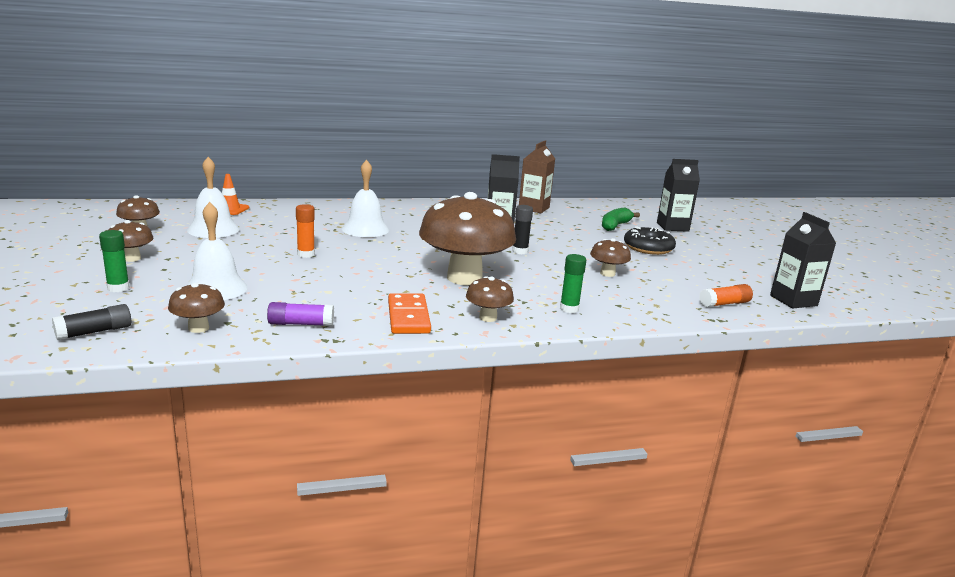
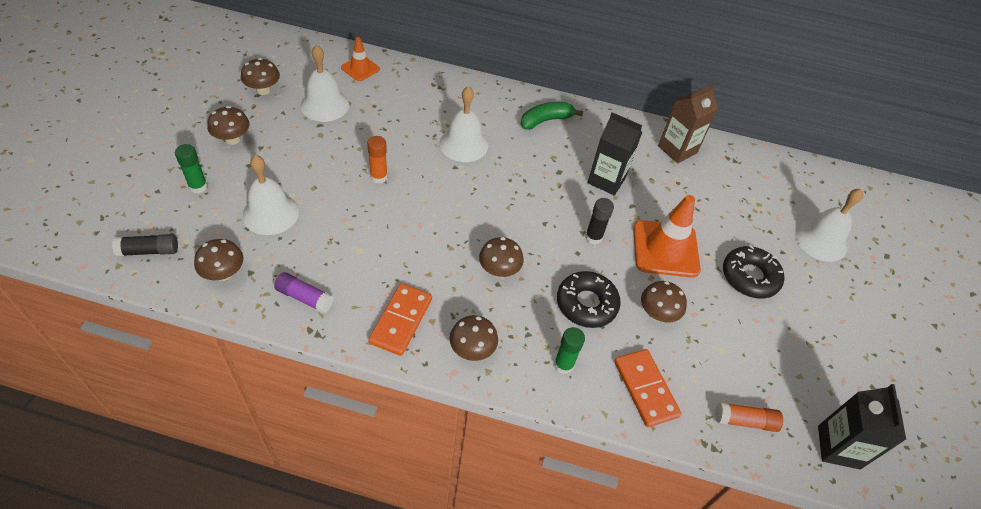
camera: 25 degrees right, 30 degrees up
brown mushroom [419,192,516,285] -> brown mushroom [479,237,524,278], size x0.45
green banana [602,207,640,231] -> green banana moved to [521,102,583,130]
black carton [657,159,700,232] -> white bell [795,189,863,262]
none -> black donut [557,271,621,328]
none -> orange domino [614,349,682,427]
none -> orange traffic cone [633,195,701,278]

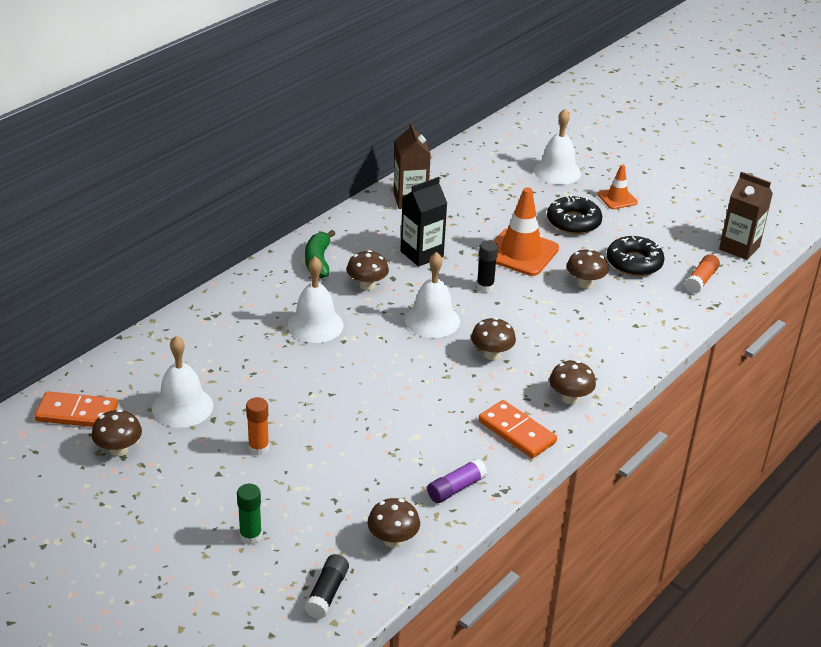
camera: 60 degrees left, 15 degrees down
brown mushroom [207,106,249,145] -> brown mushroom moved to [347,250,389,291]
white bell [242,155,299,235] -> white bell moved to [405,252,460,338]
orange traffic cone [341,37,380,81] -> orange traffic cone moved to [597,164,638,209]
orange glue stick [367,136,388,184] -> orange glue stick moved to [246,397,269,456]
green glue stick [554,327,585,374] -> none
black donut [557,271,621,328] -> black donut moved to [607,236,665,276]
orange domino [614,349,682,427] -> orange domino moved to [35,392,118,427]
black carton [818,384,906,469] -> brown carton [719,172,773,260]

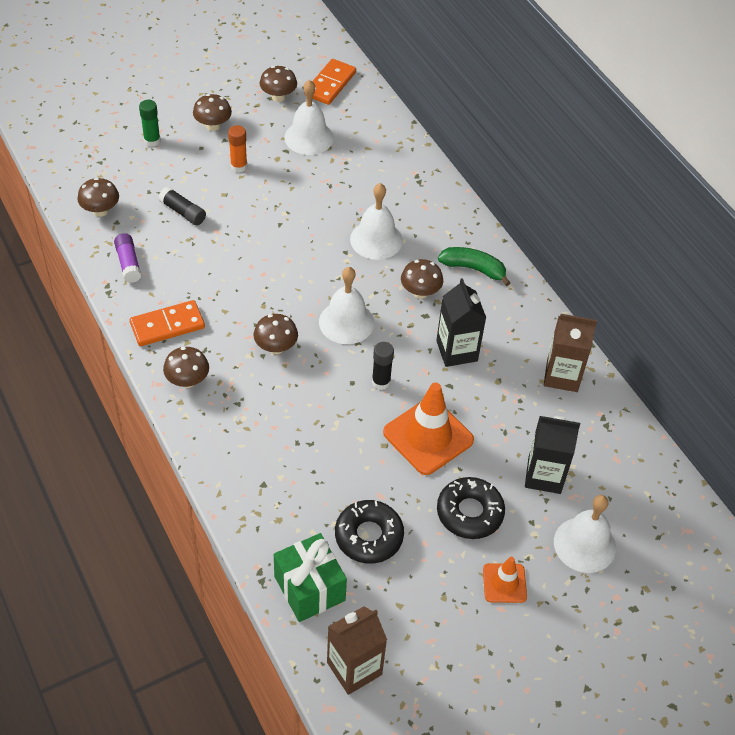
camera: 110 degrees right, 15 degrees up
black glue stick [304,554,349,619] -> black glue stick moved to [158,187,206,225]
brown mushroom [567,249,608,289] -> brown mushroom moved to [193,94,232,131]
orange glue stick [685,254,720,294] -> green gift [274,533,347,622]
none -> black carton [525,416,580,494]

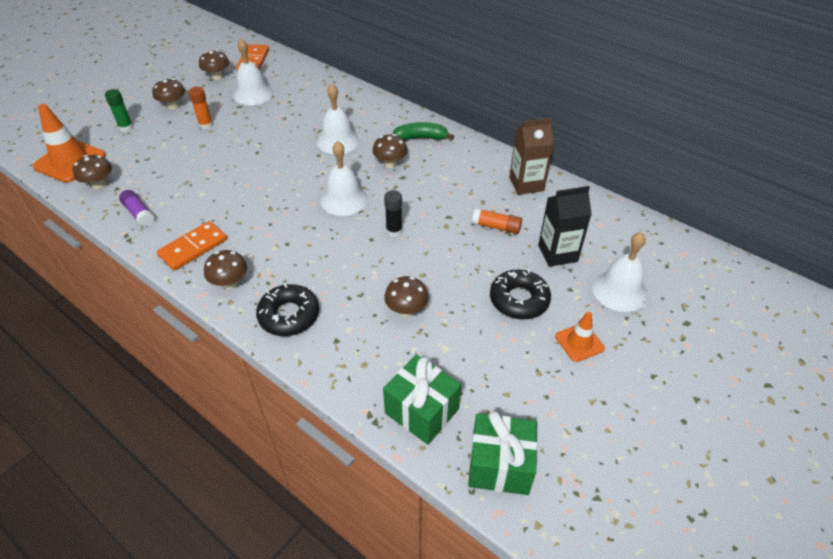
camera: 20 degrees left, 5 degrees down
black glue stick [158,187,206,225] -> none
brown mushroom [254,314,298,354] -> brown mushroom moved to [384,276,429,317]
brown carton [327,606,387,695] -> green gift [468,411,538,495]
black donut [335,500,404,564] -> black donut moved to [256,284,319,336]
orange traffic cone [383,382,474,475] -> orange traffic cone moved to [32,104,106,183]
black carton [436,278,486,367] -> none
none -> orange glue stick [472,208,522,234]

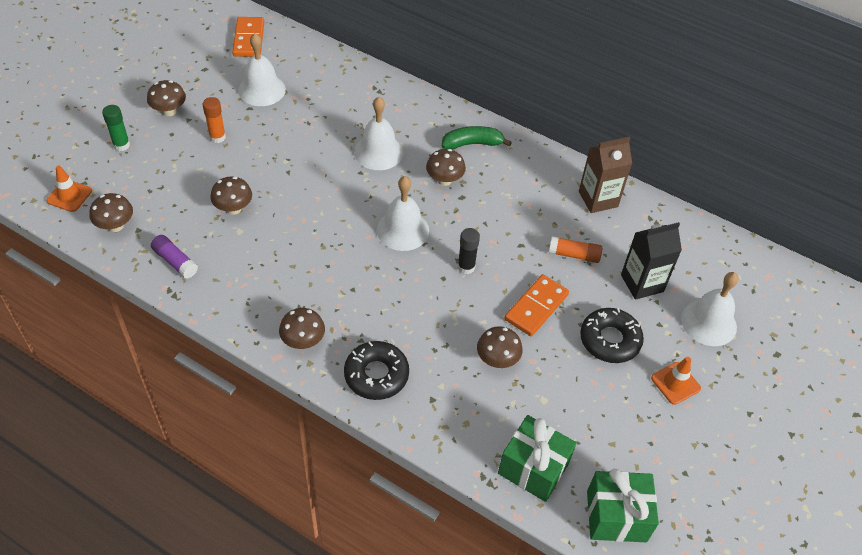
camera: 10 degrees left, 5 degrees up
orange traffic cone [32,104,106,183] -> orange traffic cone [46,165,92,212], size x0.55
orange domino [157,221,227,271] -> orange domino moved to [504,274,569,336]
brown mushroom [199,50,229,80] -> brown mushroom moved to [210,176,252,215]

